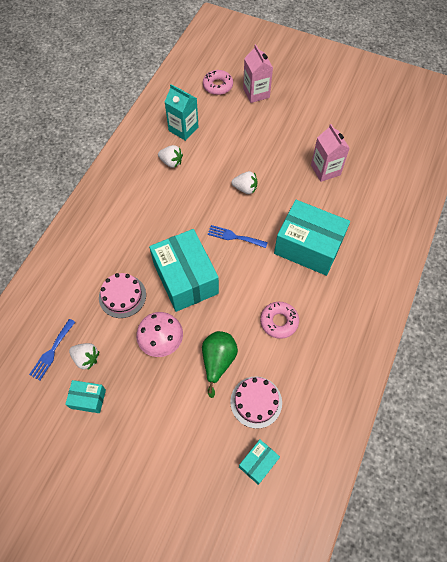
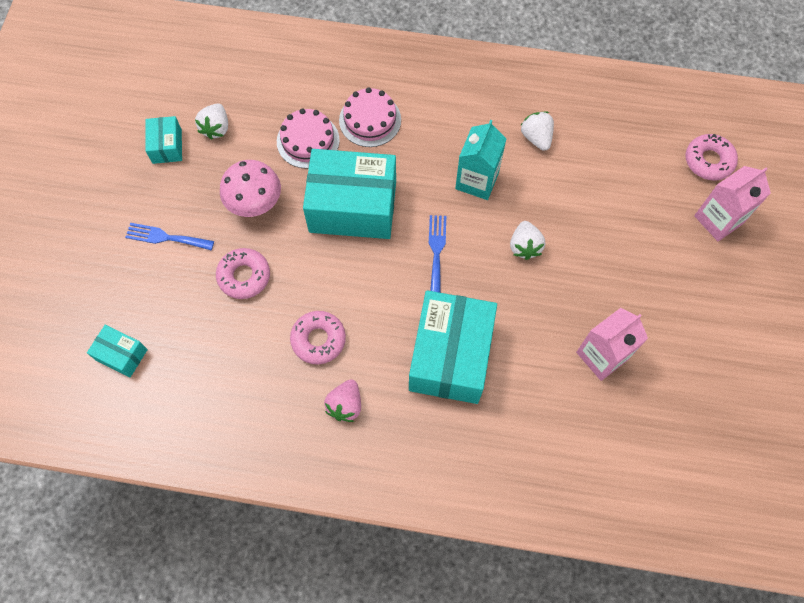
camera: 75 degrees right, 5 degrees up
blue fork [29,319,75,380] -> blue fork moved to [125,223,214,250]
turquoise box [149,229,219,312] -> turquoise box turned 45 degrees clockwise [303,149,396,239]
white strawberry [158,145,183,168] -> white strawberry turned 150 degrees clockwise [520,112,554,151]
turquoise carton [165,84,199,141] -> turquoise carton moved to [455,120,507,200]
green pear [202,331,238,398] -> pink donut [216,248,270,299]
pink cake [230,377,282,429] -> pink cake moved to [339,87,401,147]
none -> pink strawberry [324,380,361,422]

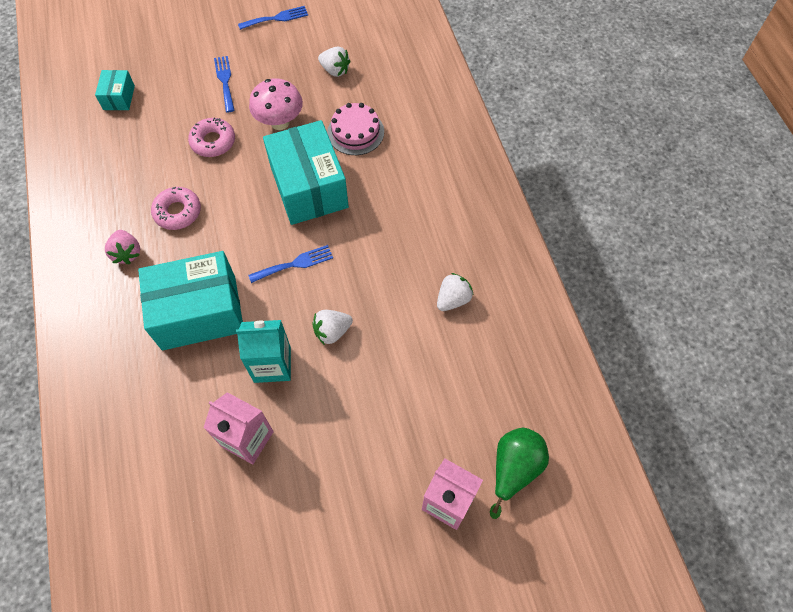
camera: 65 degrees right, 5 degrees down
turquoise box [145,116,182,164] -> none
white strawberry [195,104,228,140] -> white strawberry turned 135 degrees counterclockwise [318,46,351,77]
pink strawberry [324,380,361,422] -> pink strawberry turned 105 degrees counterclockwise [105,230,140,264]
pink cake [339,87,401,147] -> none
turquoise carton [455,120,507,200] -> turquoise carton moved to [236,320,291,383]
pink donut [685,134,738,181] -> green pear [490,428,549,519]
none -> blue fork [238,6,308,30]

